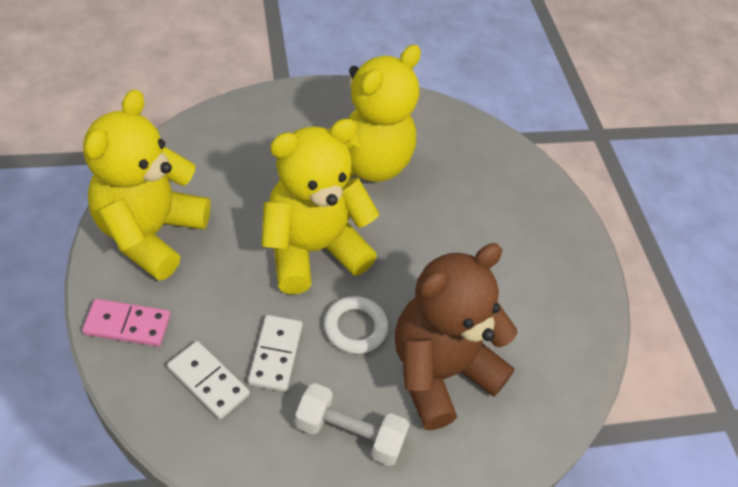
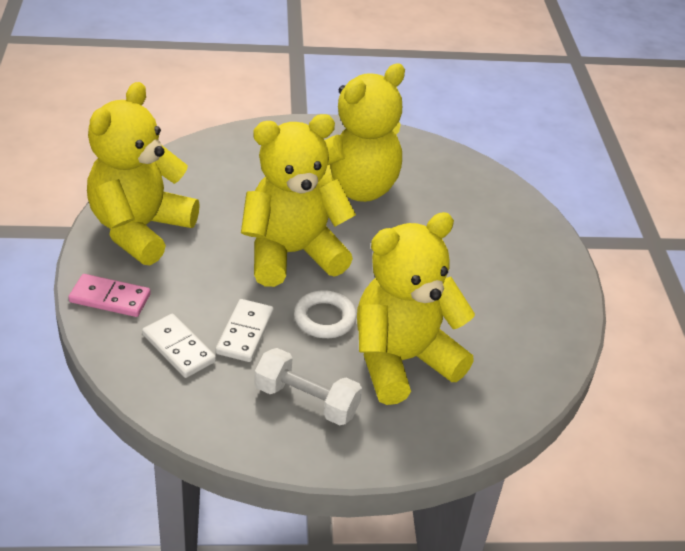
camera: 10 degrees right, 10 degrees down
brown teddy bear [395,243,518,430] -> yellow teddy bear [357,212,475,405]

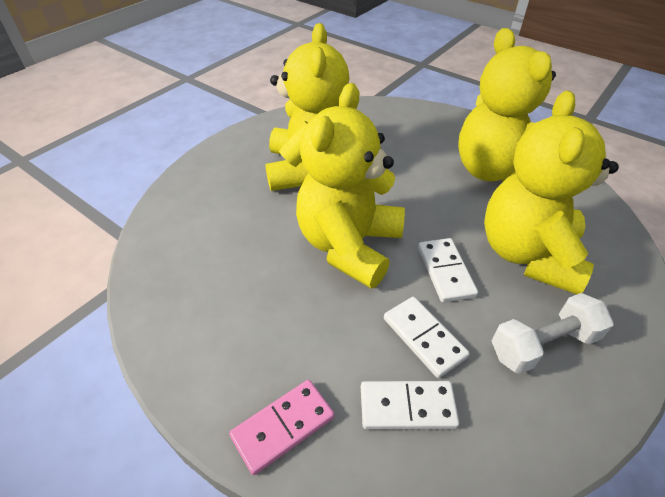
camera: 45 degrees left, 5 degrees up
yellow teddy bear [87,82,200,265] -> yellow teddy bear moved to [458,28,556,182]
white ring [294,290,357,338] -> white domino [418,238,478,303]

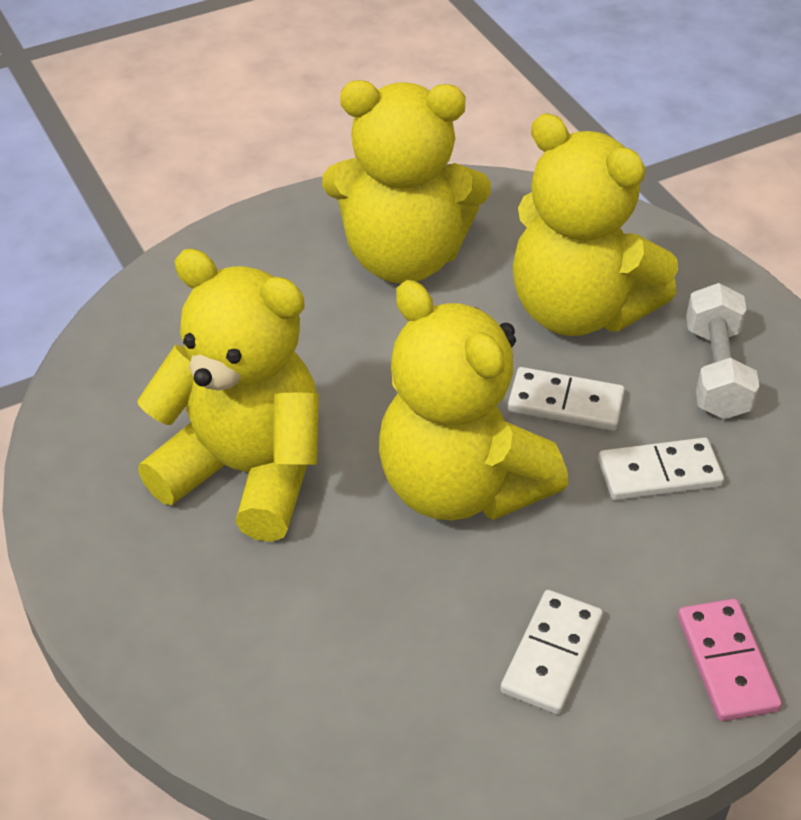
camera: 65 degrees left, 0 degrees up
white domino [361,381,459,429] -> white domino moved to [500,590,603,715]

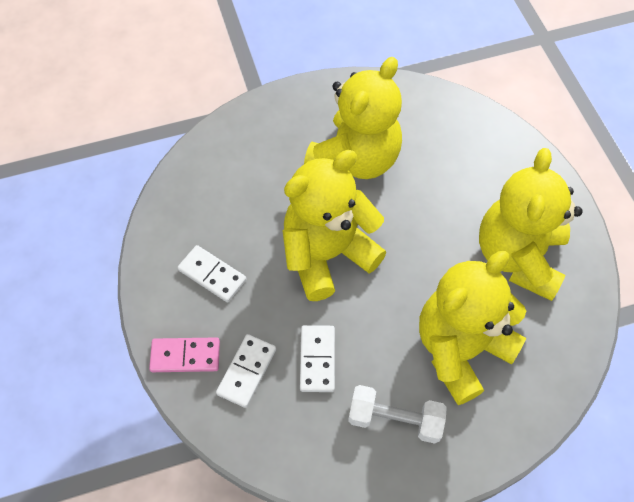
camera: 100 degrees right, 15 degrees up
white domino [508,367,625,431] -> white domino moved to [216,334,276,408]

